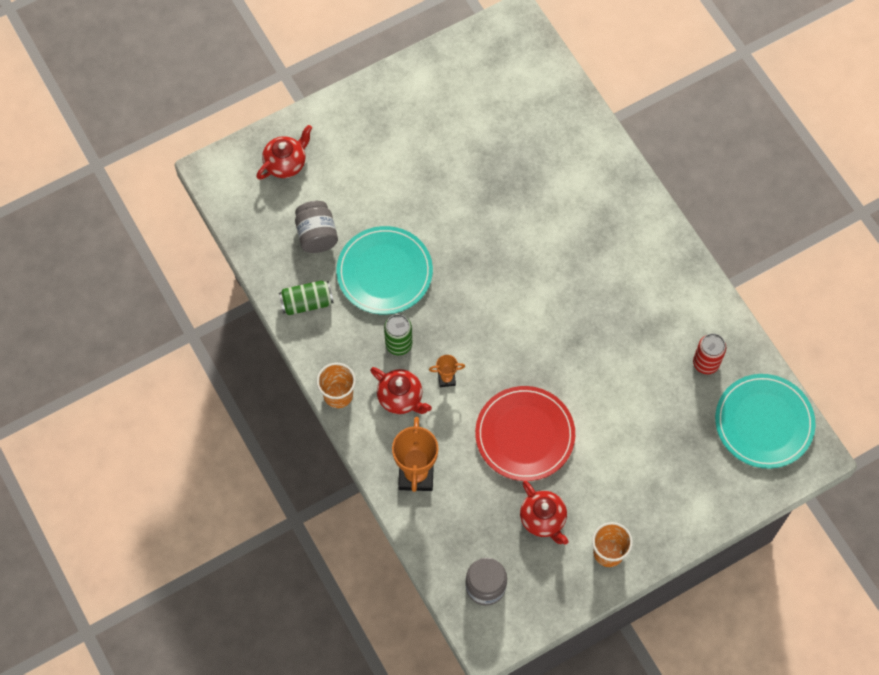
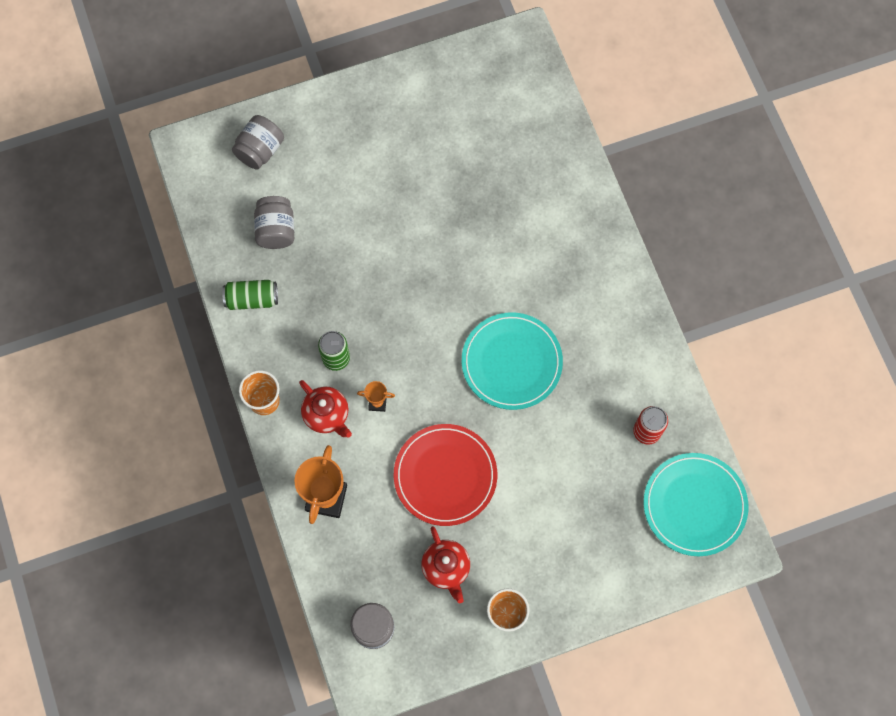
camera: 10 degrees right, 5 degrees up
red teapot [256,125,312,180] -> grey jar [232,115,284,170]
turquoise plate [336,226,433,314] -> turquoise plate moved to [462,312,563,410]

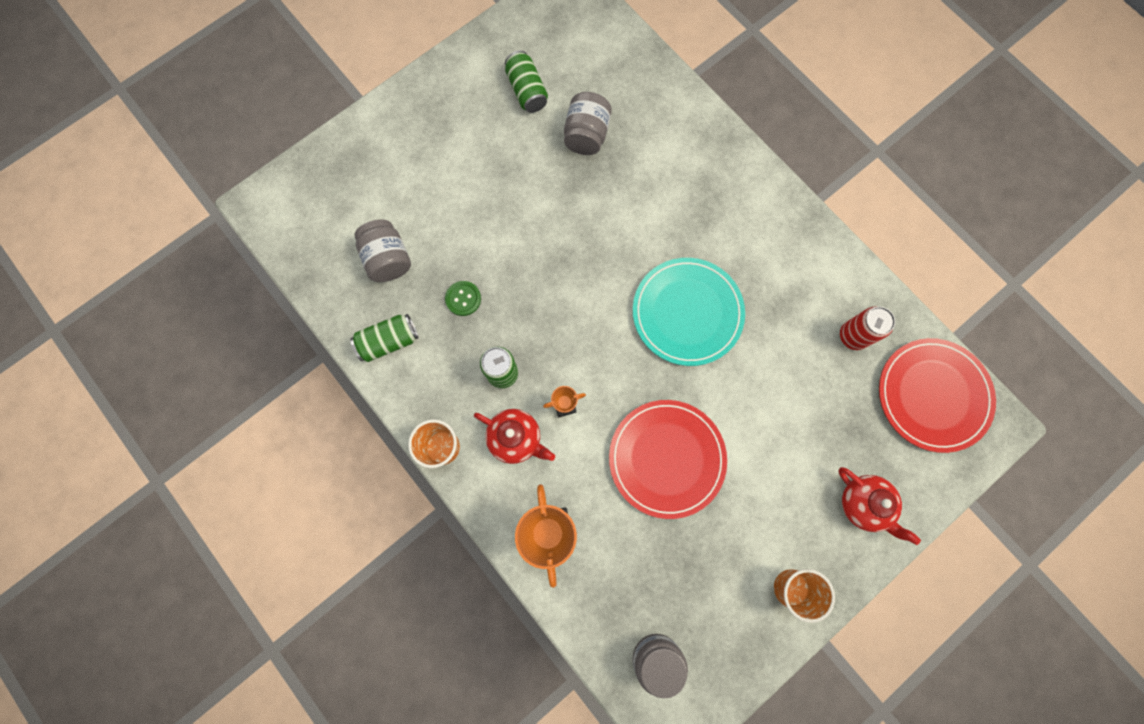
camera: 20 degrees left, 5 degrees up
grey jar [232,115,284,170] -> grey jar moved to [564,92,612,155]
red teapot [421,526,470,603] -> red teapot moved to [838,467,921,545]
turquoise plate [644,453,748,556] -> red plate [879,338,996,453]
none -> green button [445,281,481,316]
none -> green can [505,51,548,113]

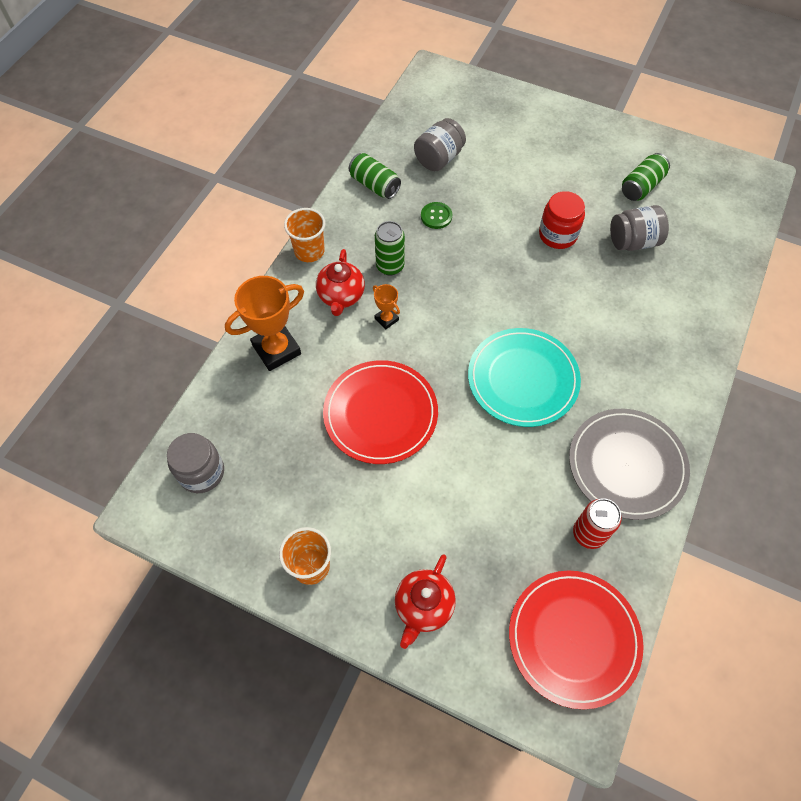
camera: 65 degrees right, 15 degrees down
none -> red jar [539,191,585,249]
none -> grey plate [569,409,690,520]

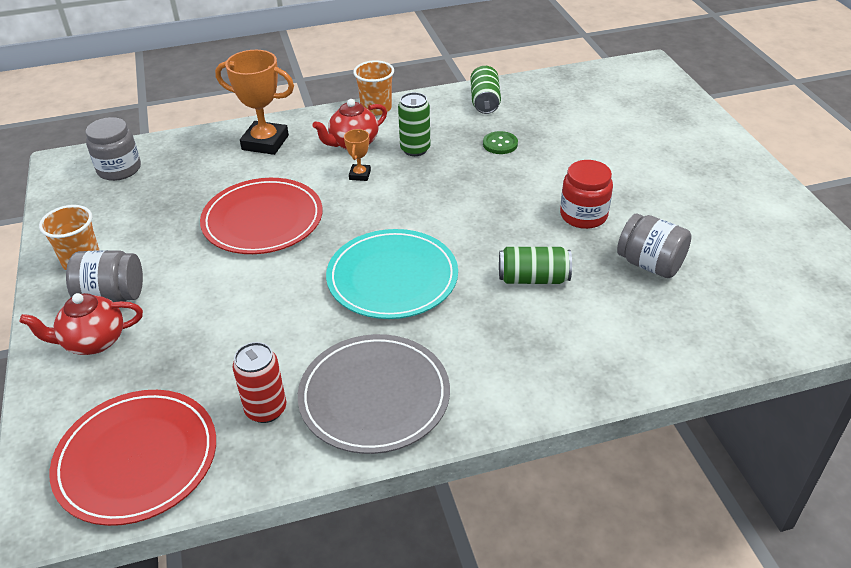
camera: 50 degrees right, 20 degrees down
grey jar [414,118,466,171] -> grey jar moved to [66,250,143,302]
green can [622,153,670,201] -> green can moved to [499,247,572,284]

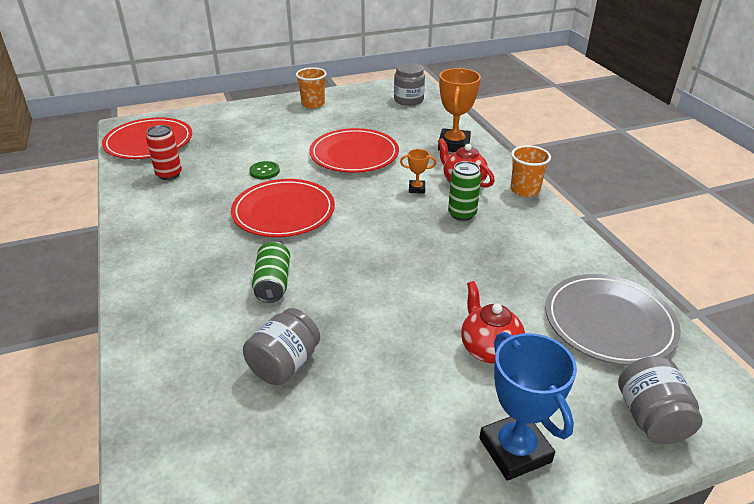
camera: 85 degrees right, 5 degrees down
red teapot [19,293,143,355] -> red teapot moved to [461,281,525,364]
grey jar [66,250,143,302] -> grey jar moved to [618,356,703,444]
grey plate [298,334,450,454] -> grey plate moved to [545,274,681,366]
turquoise plate [326,229,458,319] -> red plate [231,179,335,237]
green can [470,66,501,114] -> none
green button [483,131,518,154] -> green button moved to [249,161,280,179]
red jar [560,160,613,229] -> none
none -> blue trophy [479,332,577,481]

